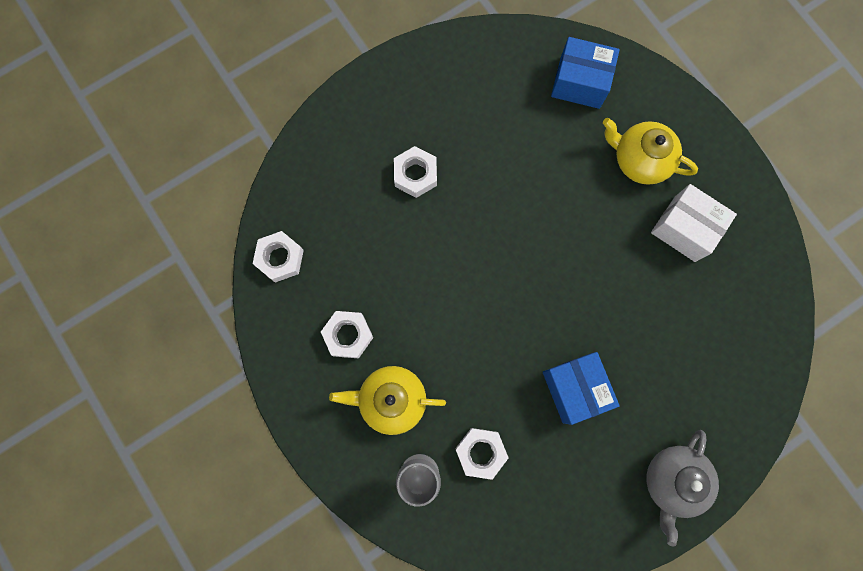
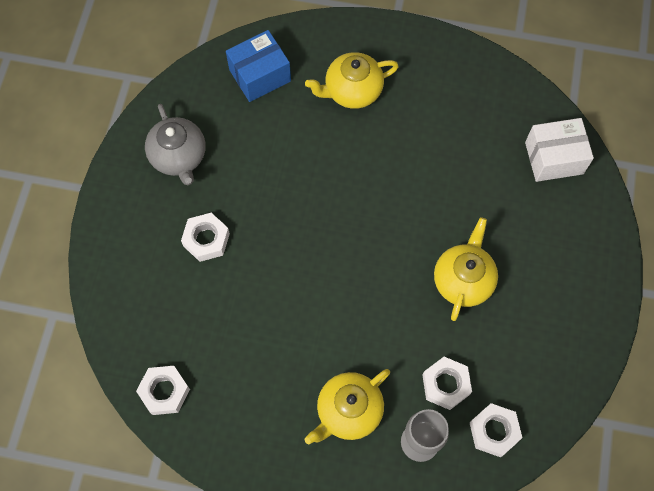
camera: 45 degrees left, 10 degrees down
white nut [321,311,373,358] -> white nut moved to [470,403,522,457]
blue box [543,352,620,425] -> yellow teapot [434,217,498,321]
grey teapot [646,430,719,547] -> grey teapot moved to [145,104,206,185]
white box [651,184,737,262] -> white box moved to [525,118,594,182]

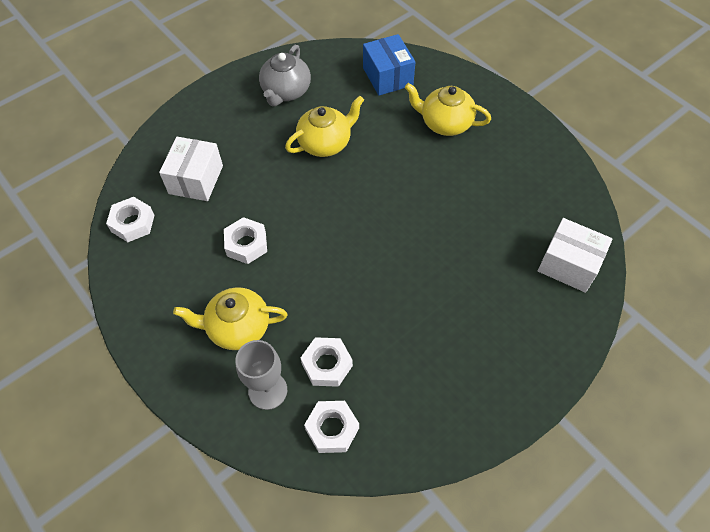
camera: 40 degrees right, 10 degrees down
white nut [181,213,230,262] -> white nut moved to [224,217,267,264]
blue box [226,30,291,102] -> blue box turned 60 degrees clockwise [363,34,415,96]
yellow teapot [434,217,498,321] -> yellow teapot moved to [285,96,364,157]
none -> white box [159,137,223,201]

